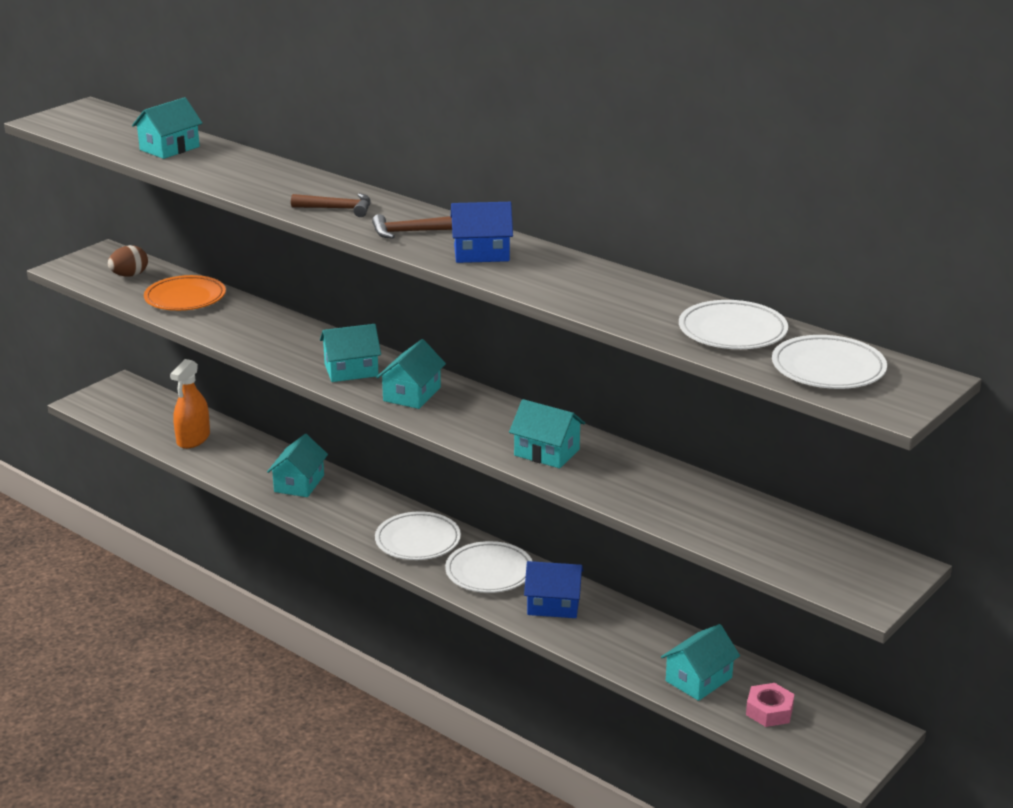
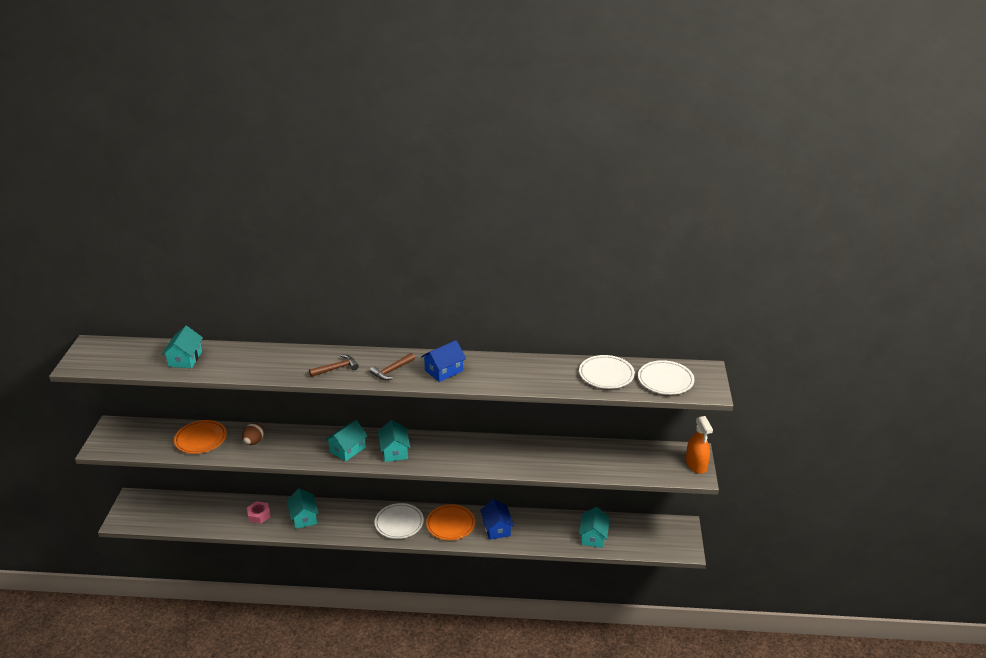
camera: 35 degrees left, 5 degrees up
brown egg [108,245,148,277] -> brown egg moved to [242,423,264,445]
orange spray bottle [170,359,210,449] -> orange spray bottle moved to [686,416,713,474]
white plate [445,541,532,593] -> orange plate [426,504,475,540]
turquoise house [509,399,585,468] -> none
blue house [524,561,584,618] -> blue house turned 75 degrees counterclockwise [480,499,514,540]
pink nut [746,683,794,727] -> pink nut moved to [247,501,271,524]

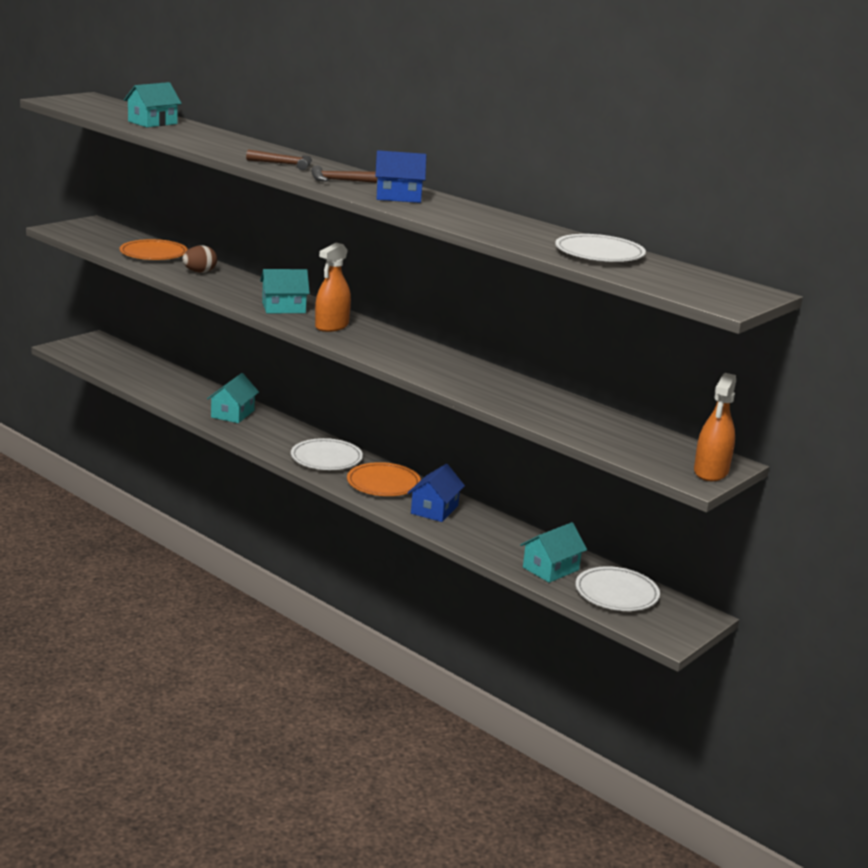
camera: 35 degrees right, 10 degrees down
pink nut [247,501,271,524] -> none
turquoise house [378,420,410,462] -> orange spray bottle [315,243,351,332]
white plate [638,360,695,395] -> white plate moved to [576,566,660,611]

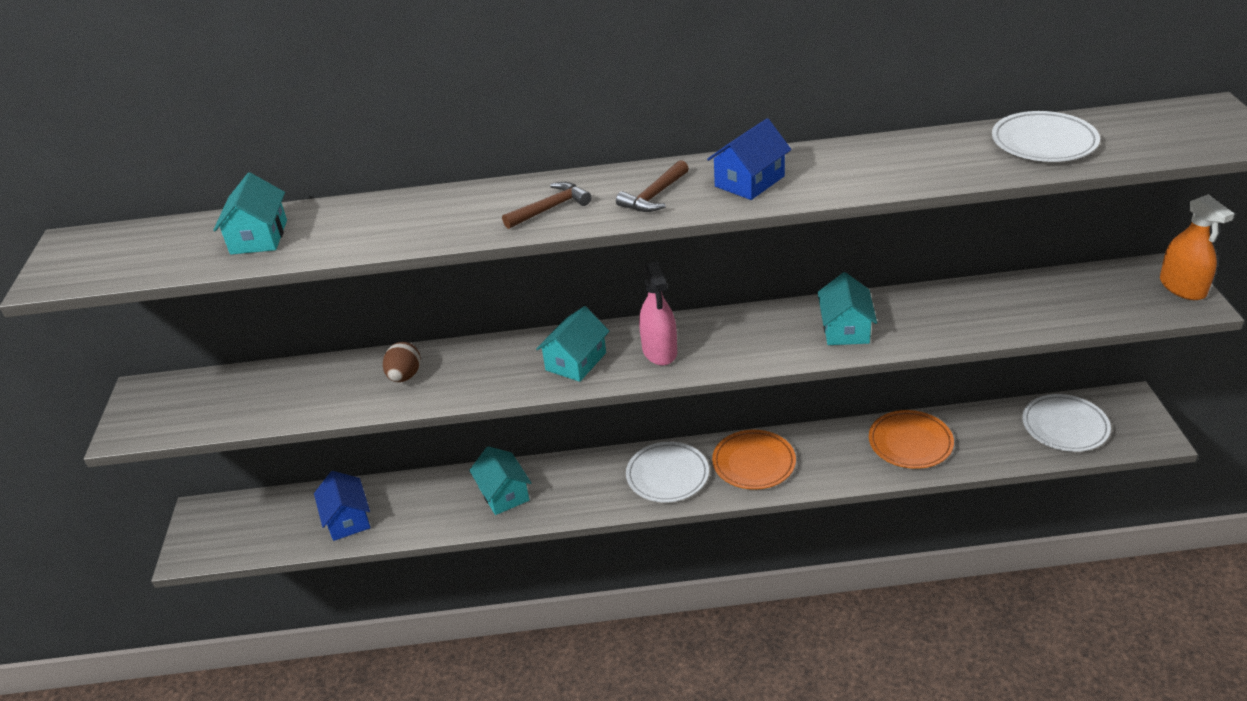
camera: 40 degrees left, 15 degrees up
orange plate [120,239,188,260] -> orange plate moved to [869,410,954,469]
orange spray bottle [315,243,351,332] -> pink spray bottle [639,261,677,366]
blue house [408,464,465,522] -> blue house moved to [314,471,371,541]
turquoise house [520,522,587,583] -> turquoise house moved to [818,272,877,345]

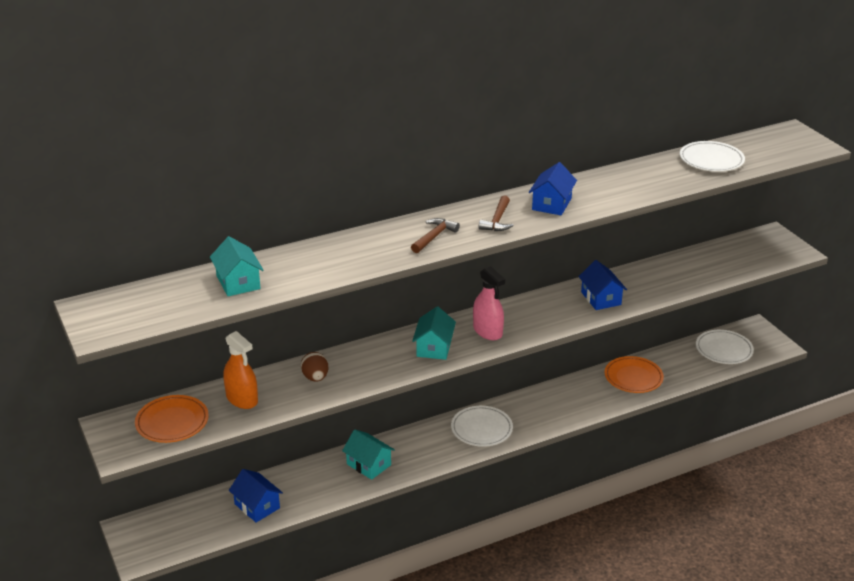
camera: 25 degrees left, 5 degrees down
orange plate [712,430,796,490] -> orange plate moved to [135,395,209,443]
turquoise house [818,272,877,345] -> blue house [578,260,627,310]
orange spray bottle [1160,194,1235,300] -> orange spray bottle moved to [223,331,258,409]

